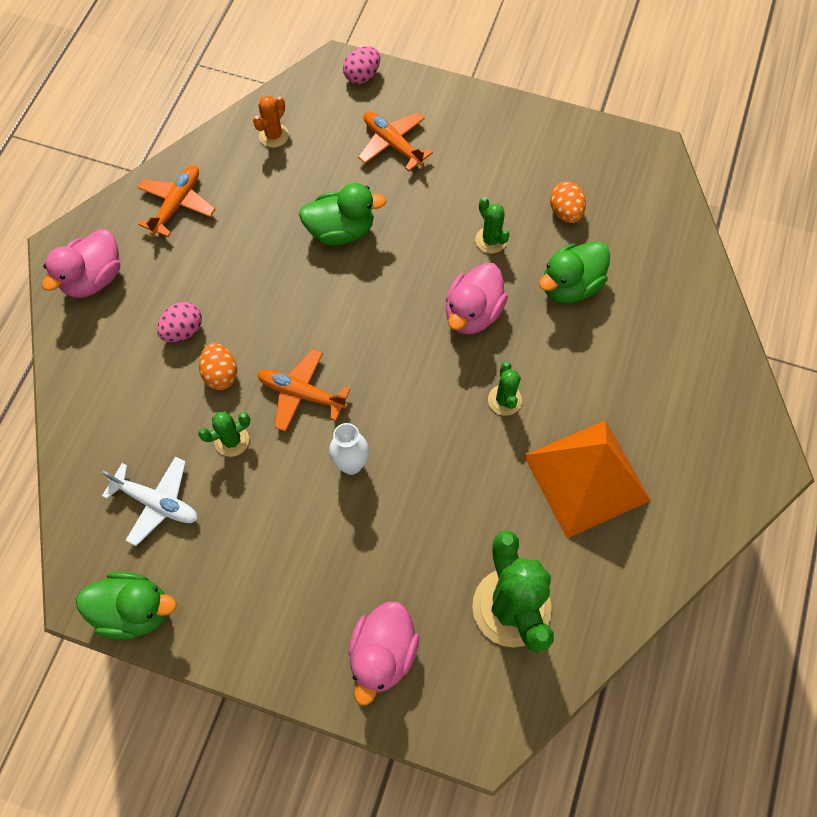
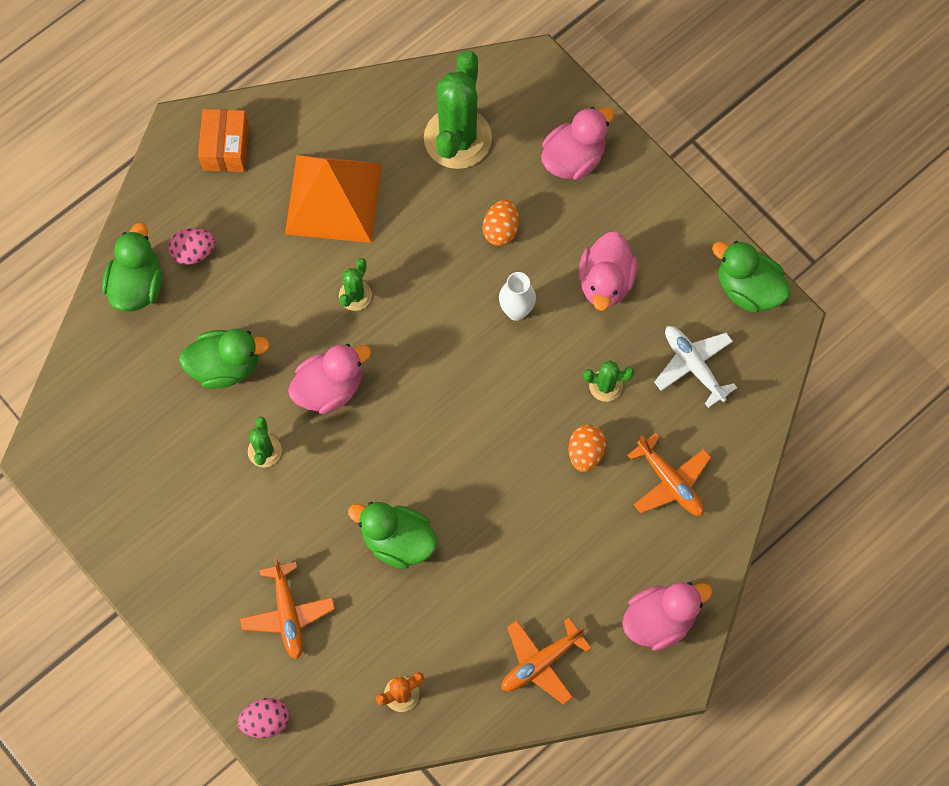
camera: 150 degrees left, 5 degrees up
pink egg [157,302,202,342] -> pink egg moved to [168,228,216,265]
orange plane [258,349,351,432] -> orange plane moved to [628,433,711,516]
orange egg [550,182,586,223] -> orange egg moved to [483,200,519,246]
none -> green duck [102,223,162,312]
none -> orange box [198,109,249,172]
none -> pink duck [579,231,638,311]

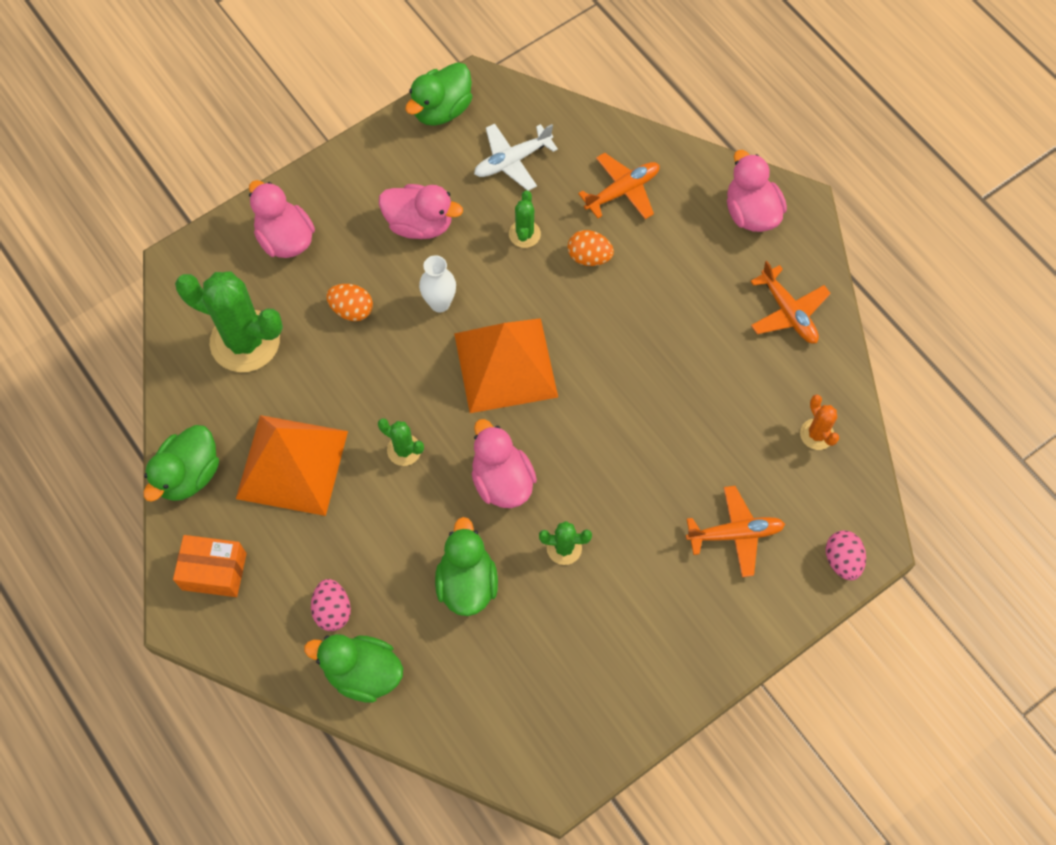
camera: 85 degrees left, 5 degrees down
green duck [348,502,437,569] -> green duck moved to [144,425,219,502]
none -> orange pyramid [454,318,558,413]

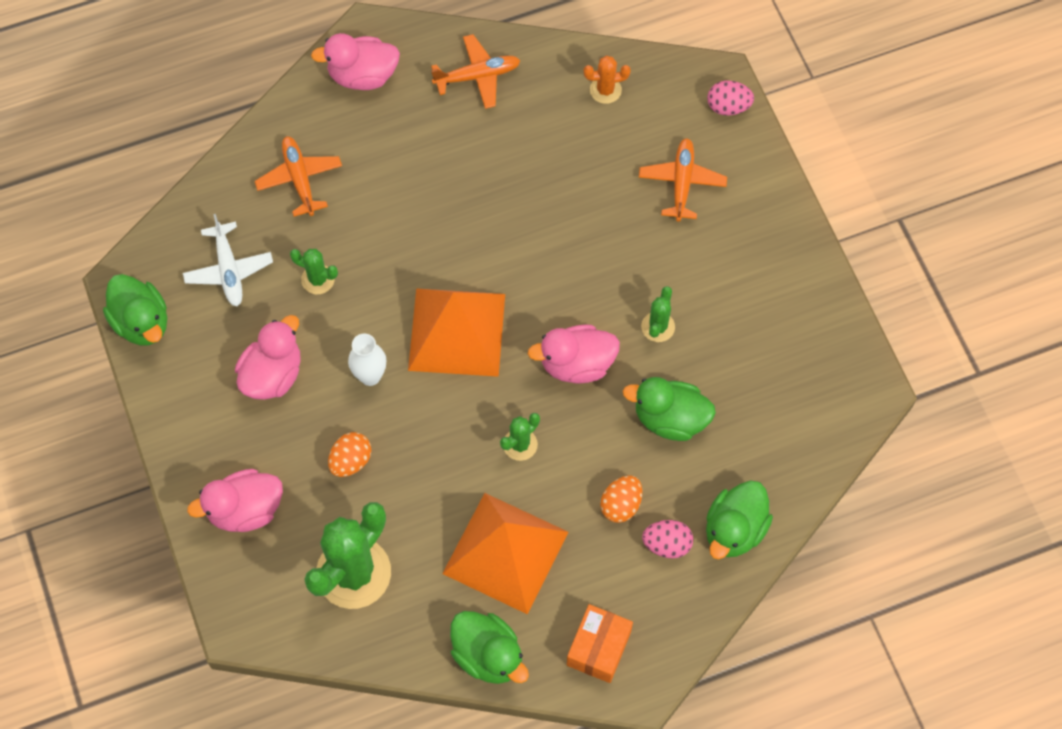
camera: 75 degrees left, 0 degrees up
orange egg [567,230,614,266] -> orange egg moved to [600,475,642,523]

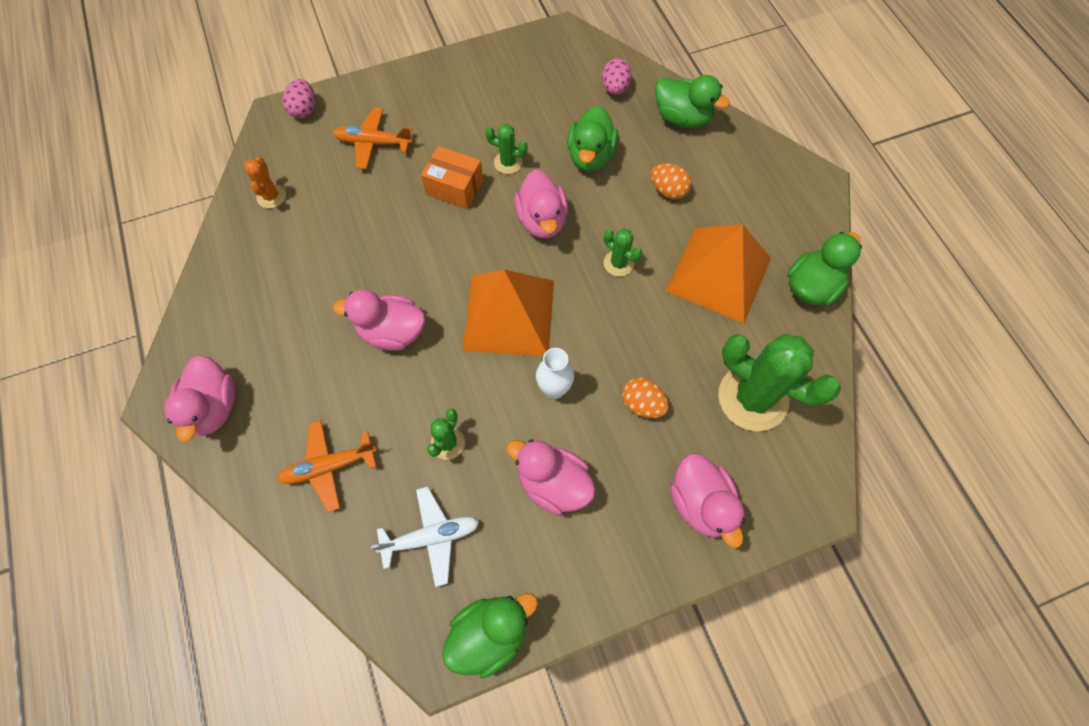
camera: 90 degrees left, 0 degrees up
orange plane [431,34,521,109] -> none
orange box [567,604,633,683] -> orange box moved to [421,146,483,209]
pink egg [642,520,693,558] -> pink egg moved to [602,58,632,95]
none -> pink duck [333,290,425,351]

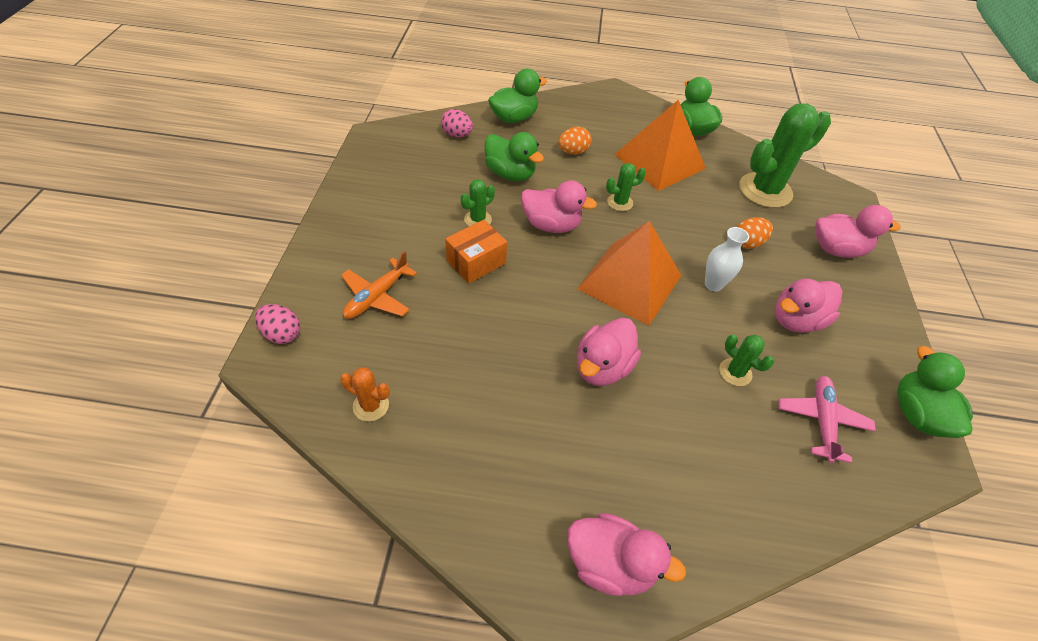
camera: 65 degrees left, 15 degrees down
orange plane [277,420,377,512] -> none
white plane [371,487,479,587] -> pink plane [778,376,876,463]

